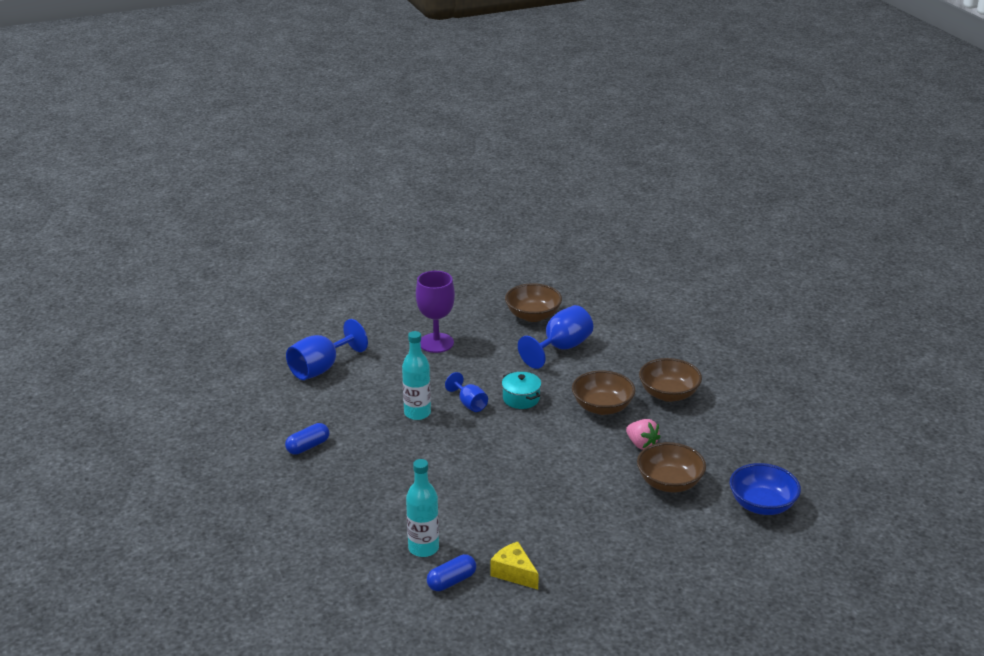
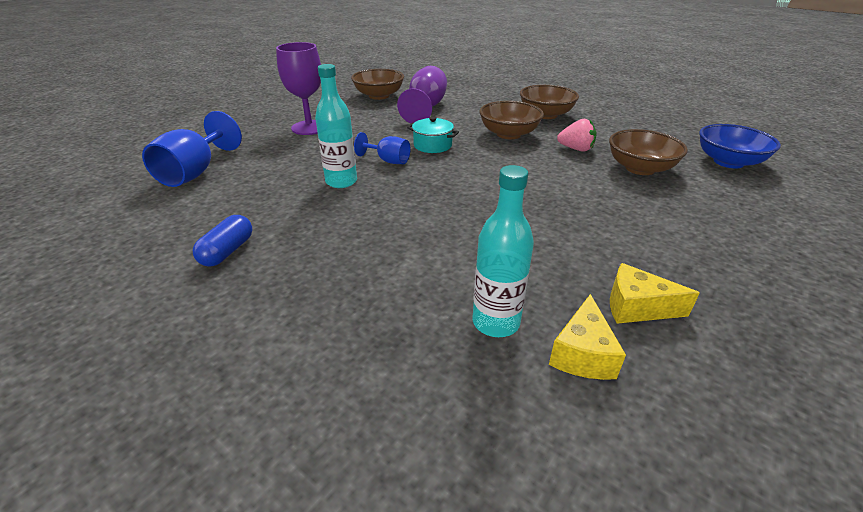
camera: 30 degrees left, 5 degrees up
blue capsule [427,554,476,591] -> yellow cheese [549,294,626,380]
blue goblet [518,305,593,369] -> purple goblet [397,66,447,124]

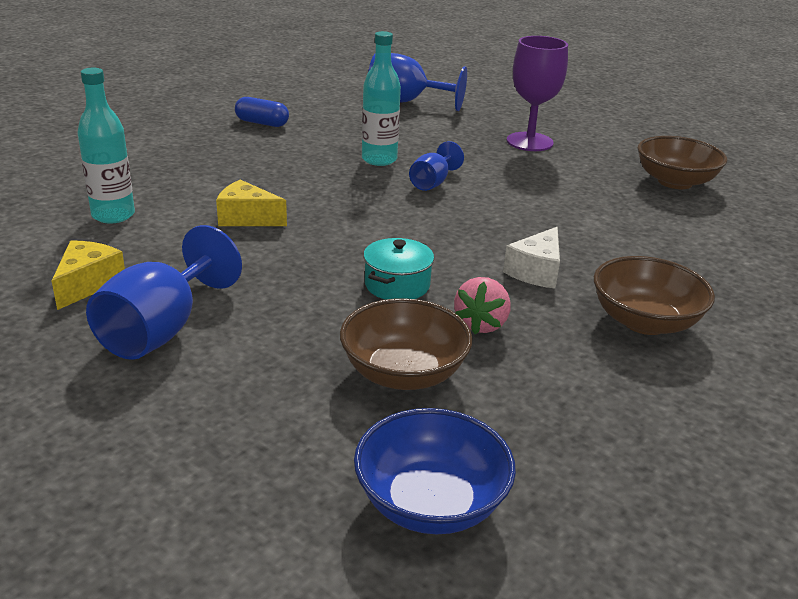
camera: 90 degrees right, 5 degrees down
purple goblet [397,66,447,124] -> none
turquoise pot [407,116,459,153] -> turquoise pot moved to [363,238,434,300]
brown bowl [479,101,544,139] -> white cheese [503,227,560,289]
yellow cheese [549,294,626,380] -> yellow cheese moved to [216,180,287,226]
none -> blue goblet [86,225,242,360]

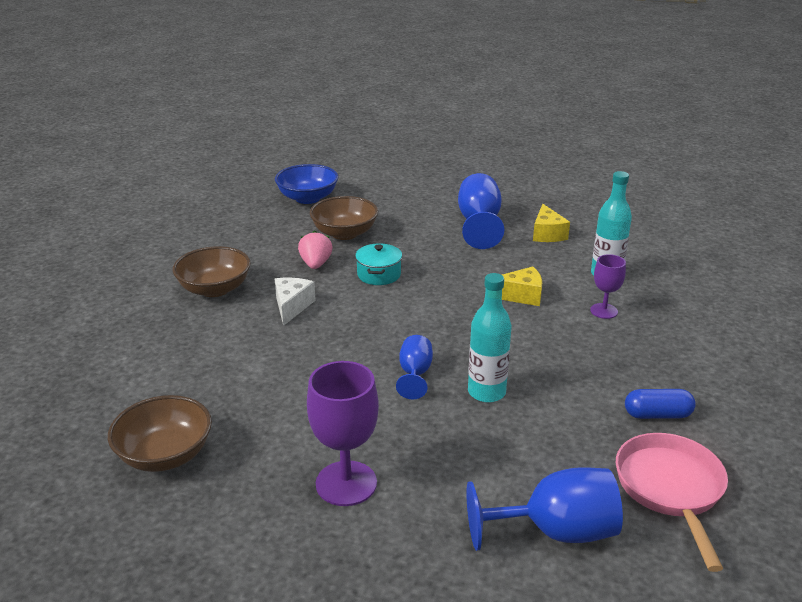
camera: 160 degrees right, 0 degrees up
none -> purple goblet [590,254,626,319]
none -> pink pan [616,433,728,572]

